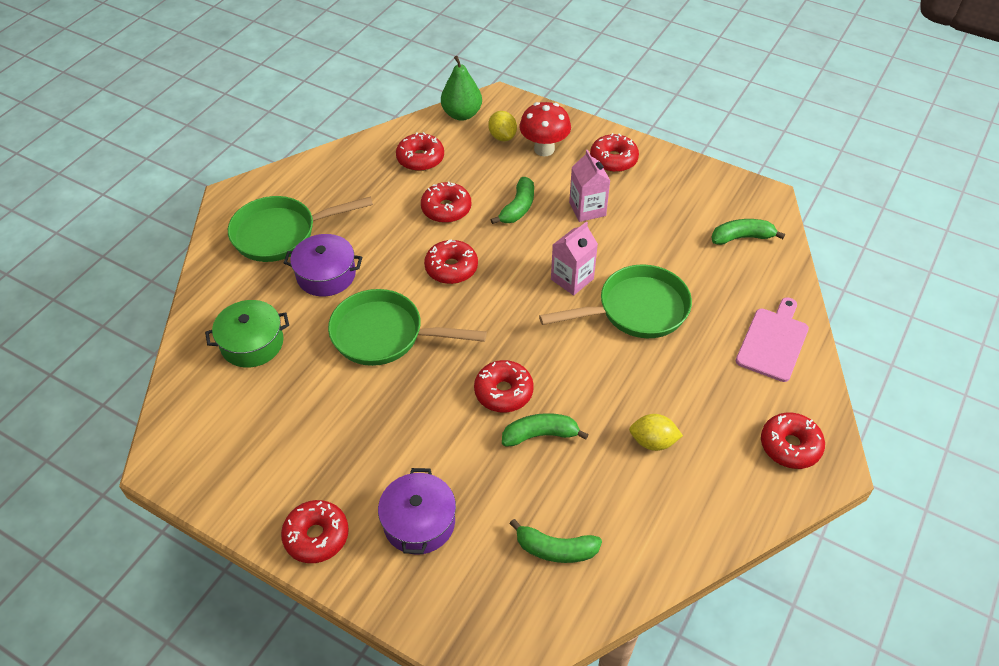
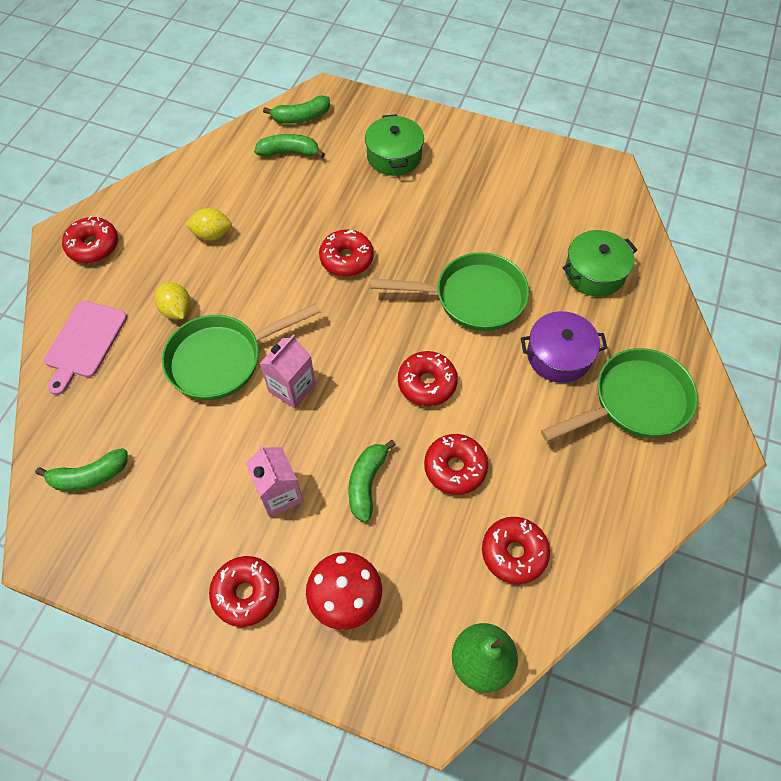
camera: 170 degrees right, 10 degrees up
red donut [281,500,349,563] -> none
purple pot [378,468,456,555] -> green pot [365,114,424,176]
yellow lemon [488,111,517,141] -> yellow lemon moved to [155,282,191,319]
green banana [502,413,589,446] -> green banana moved to [263,95,330,124]

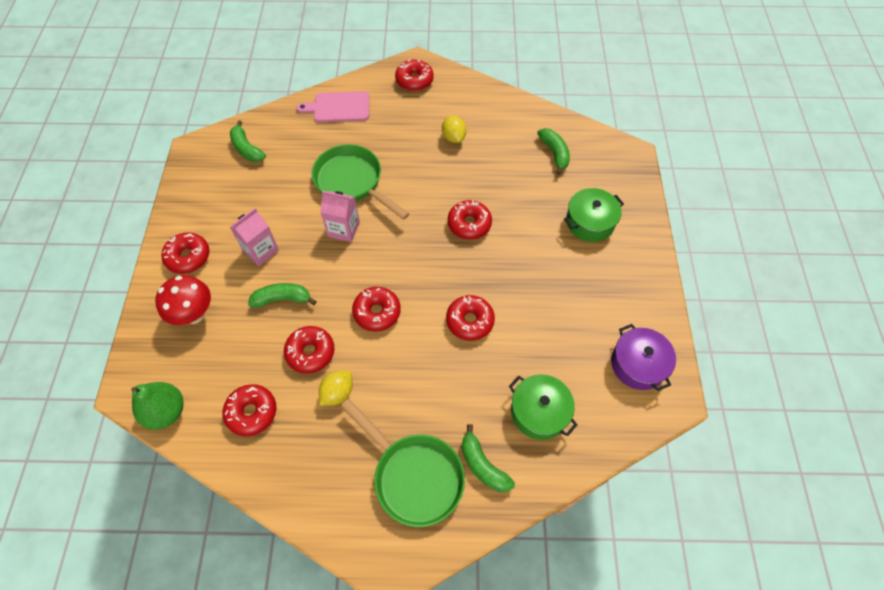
camera: 70 degrees right, 0 degrees up
yellow lemon [155,282,191,319] -> yellow lemon moved to [319,371,353,406]
green banana [263,95,330,124] -> green banana moved to [462,424,515,492]
green pan [370,252,529,331] -> red donut [446,295,495,341]
purple pot [521,311,607,383] -> purple pot moved to [611,324,676,391]

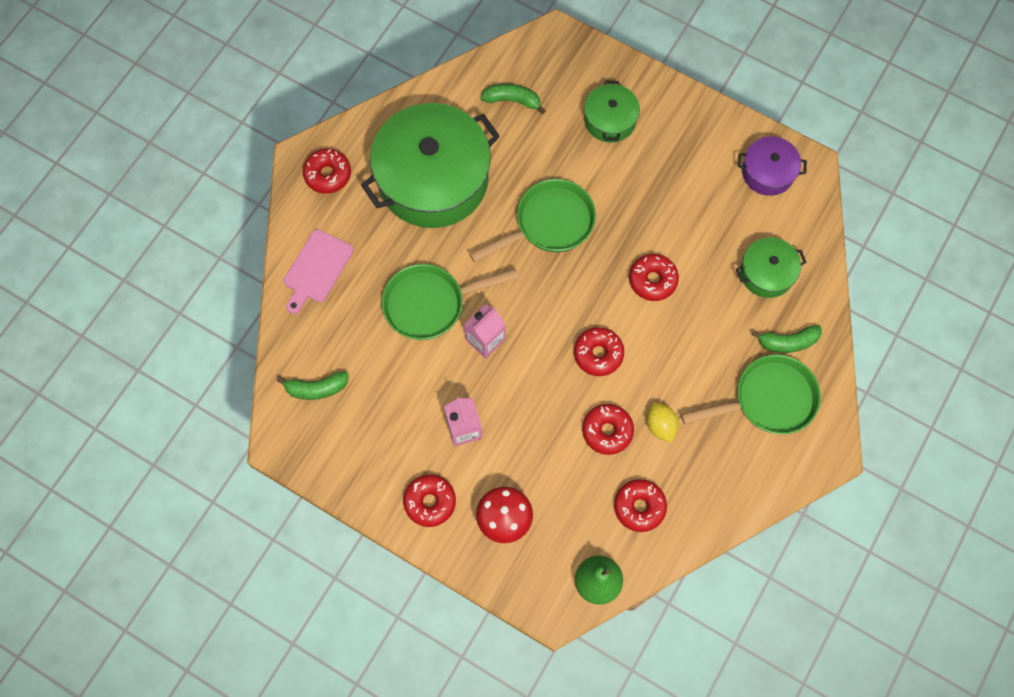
camera: 60 degrees left, 10 degrees up
green banana [248,283,317,308] -> none
yellow lemon [442,116,466,143] -> green pot [361,103,500,228]
red donut [448,200,492,240] -> green pan [470,179,596,262]

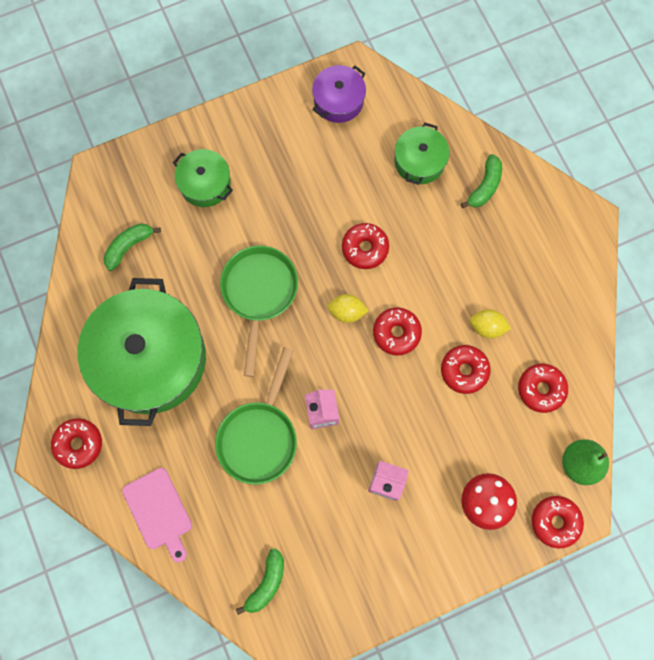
camera: 55 degrees left, 5 degrees up
red donut [403,474,456,527] -> red donut moved to [532,496,584,548]
green pan [681,355,821,434] -> none
none -> yellow lemon [327,294,369,323]

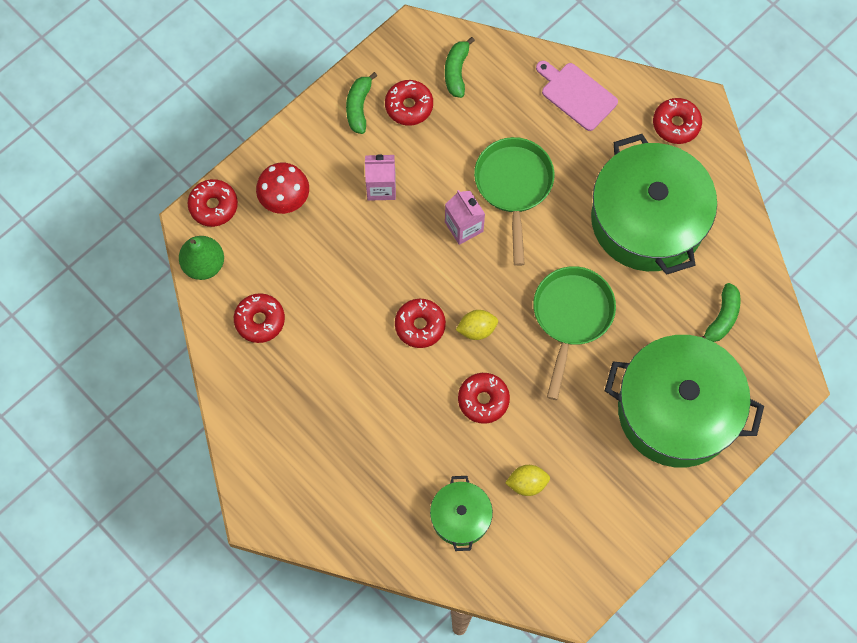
camera: 160 degrees right, 5 degrees down
green pot [173,149,233,207] -> green pot [604,335,764,467], size x2.08
green pan [220,246,298,377] -> green pan turned 150 degrees counterclockwise [533,266,616,400]
purple pot [312,65,366,123] -> none
red donut [441,345,491,394] -> red donut moved to [385,80,433,126]
green banana [461,154,502,208] -> green banana moved to [346,72,377,134]
yellow lemon [470,309,511,338] -> yellow lemon moved to [505,465,550,496]

